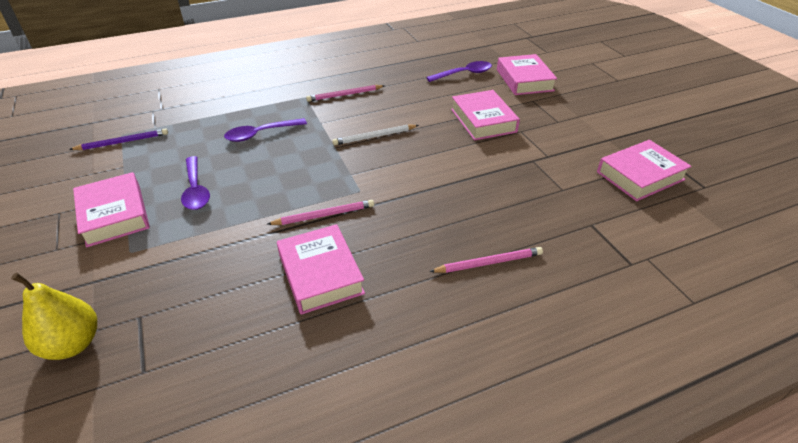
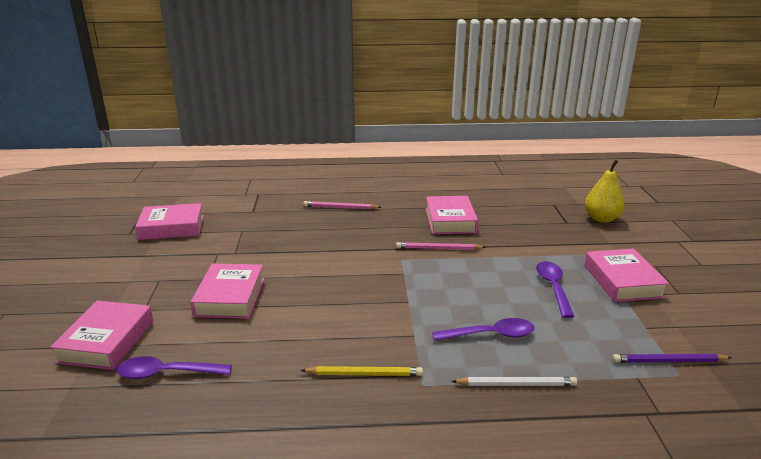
camera: 160 degrees left, 15 degrees down
pink pencil [306,85,385,102] -> yellow pencil [300,366,423,376]
white pencil [332,125,419,145] -> white pencil moved to [451,377,577,386]

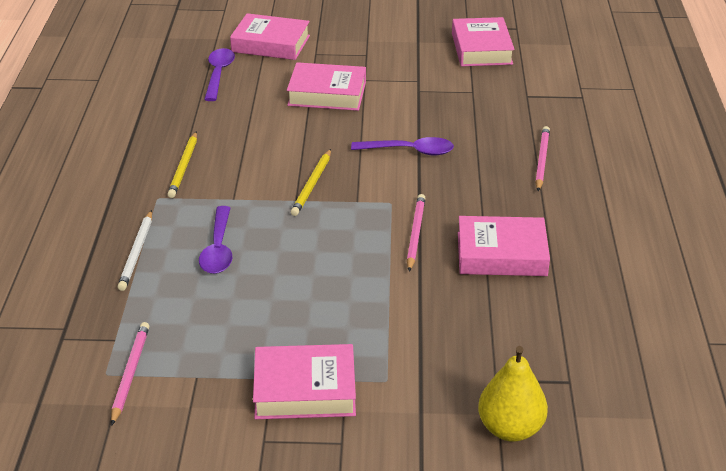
camera: 95 degrees right, 10 degrees up
purple spoon [536,261,574,318] -> purple spoon moved to [351,137,454,156]
purple pencil [612,354,732,363] -> pink pencil [111,322,149,426]
none -> yellow pencil [291,149,331,216]

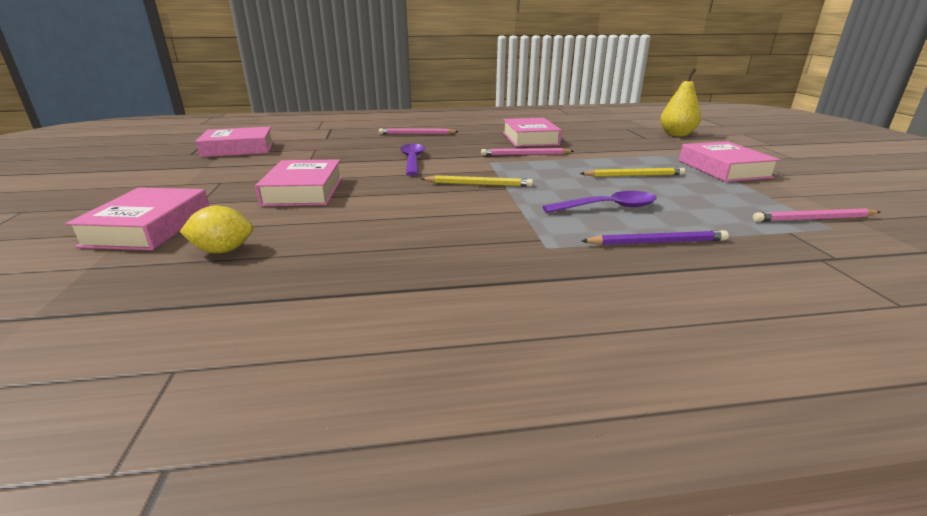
camera: 100 degrees left, 10 degrees down
white pencil [118,210,152,291] -> purple pencil [582,230,729,245]
yellow pencil [167,131,197,198] -> yellow pencil moved to [580,168,685,177]
purple spoon [204,48,235,101] -> yellow lemon [180,206,253,253]

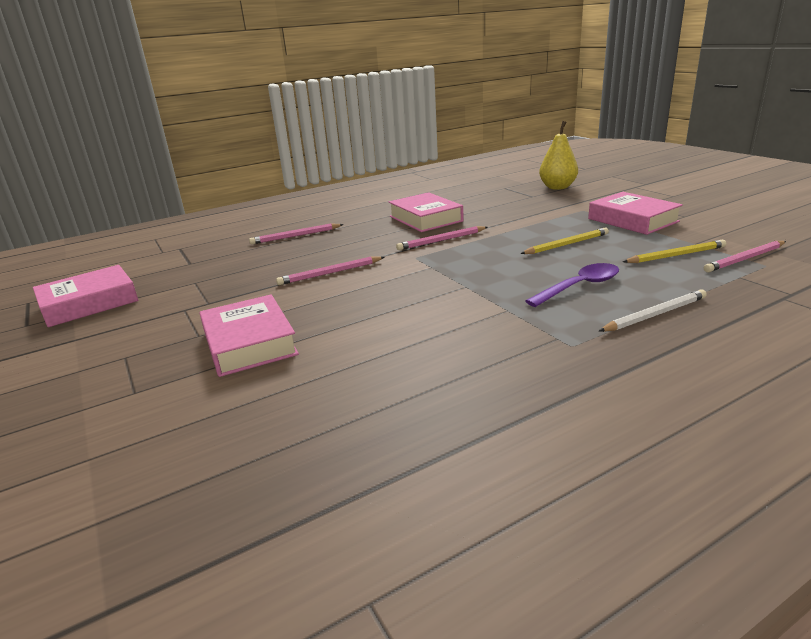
camera: 20 degrees left, 0 degrees up
pink book [66,187,209,250] -> none
yellow lemon [180,206,253,253] -> none
purple spoon [400,144,425,176] -> pink pencil [276,257,385,285]
yellow pencil [421,175,533,187] -> yellow pencil moved to [623,240,726,263]
purple pencil [582,230,729,245] -> white pencil [599,289,707,332]

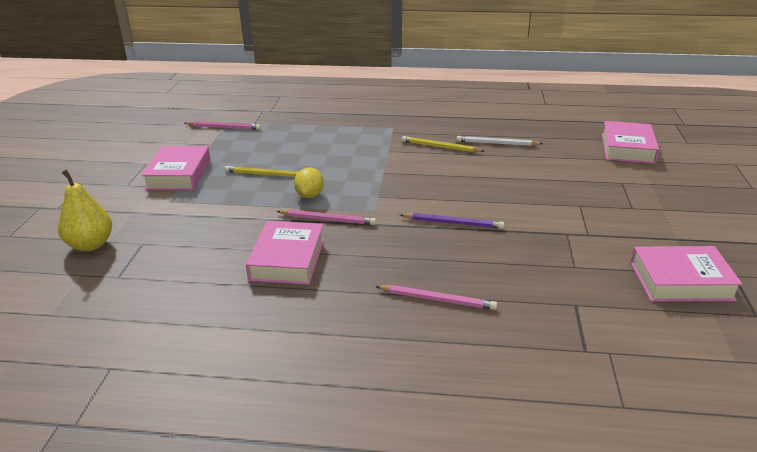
camera: 145 degrees left, 5 degrees up
pink book [200,294,299,377] -> pink book moved to [602,121,659,164]
pink pencil [276,257,385,285] -> purple pencil [400,213,504,229]
purple spoon [525,263,619,307] -> none
white pencil [599,289,707,332] -> white pencil moved to [456,136,543,146]
yellow pencil [623,240,726,263] -> yellow pencil moved to [402,136,484,152]
none -> yellow lemon [294,167,324,198]

